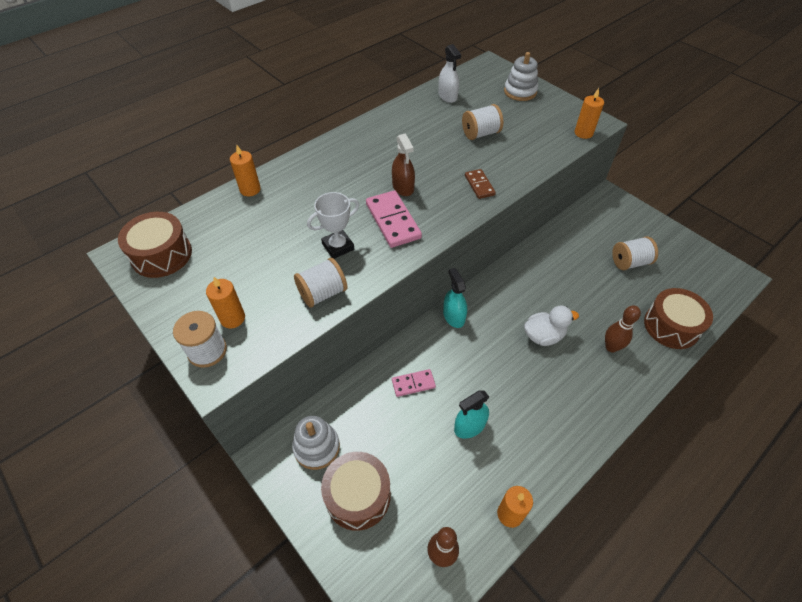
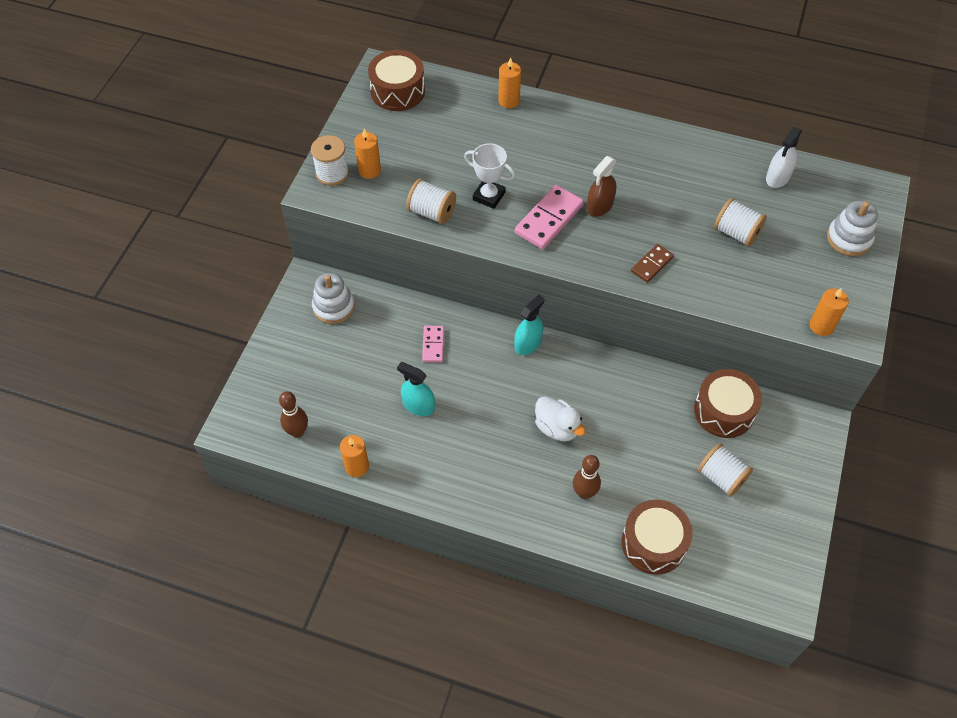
camera: 60 degrees right, 5 degrees up
brown drum [321,452,391,531] -> brown drum moved to [694,369,762,438]
pink domino [392,369,436,397] -> pink domino turned 45 degrees clockwise [422,326,444,362]

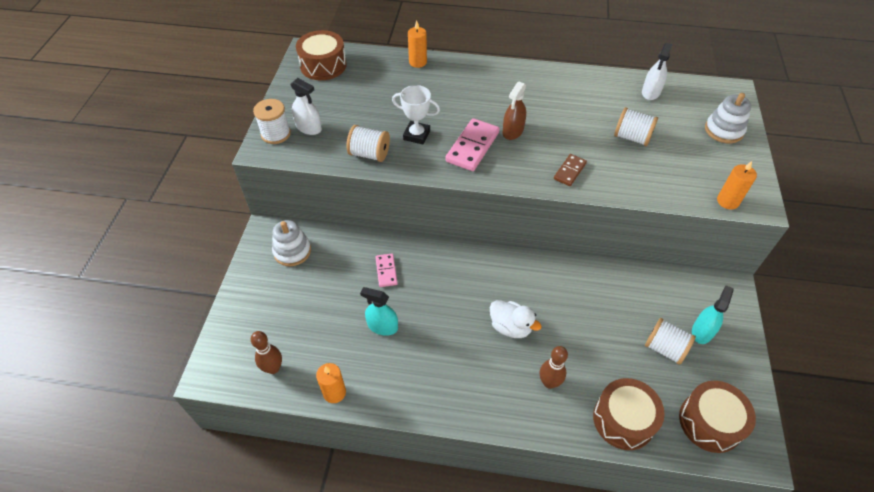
camera: 10 degrees left, 5 degrees down
orange candle [354,129,381,179] -> white spray bottle [290,78,322,135]
turquoise spray bottle [514,294,544,355] -> turquoise spray bottle moved to [692,285,734,344]
brown drum [694,369,762,438] -> brown drum moved to [679,381,756,453]

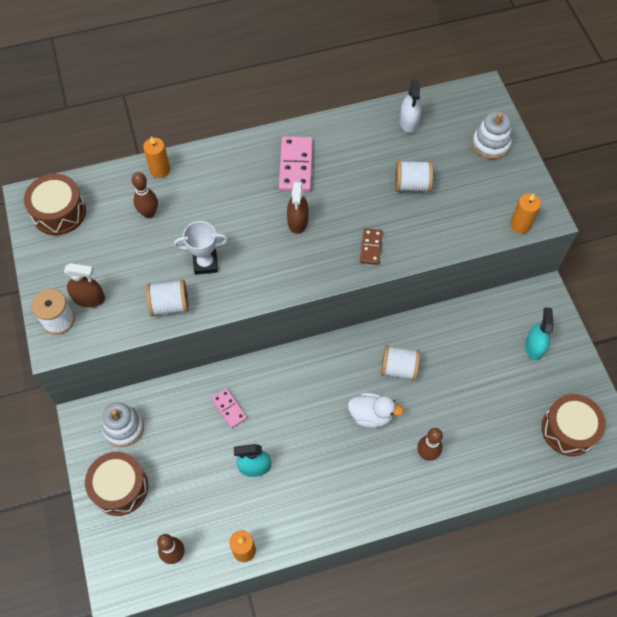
camera: 25 degrees left, 10 degrees up
white spray bottle [290,78,322,135] -> brown spray bottle [64,263,105,308]
pink domino [445,118,500,171] -> pink domino moved to [279,136,313,192]
brown drum [593,378,665,450] -> brown drum moved to [85,452,148,516]
white spool [645,318,696,365] -> white spool moved to [381,345,420,381]
none -> brown bowling pin [132,172,158,218]

